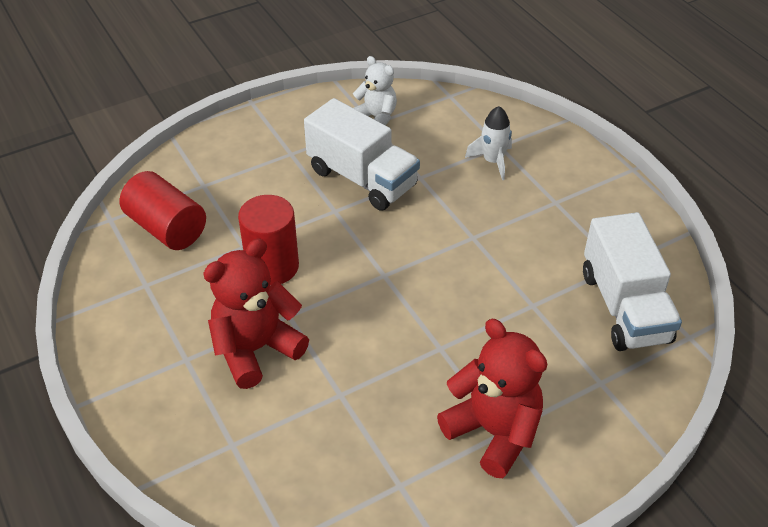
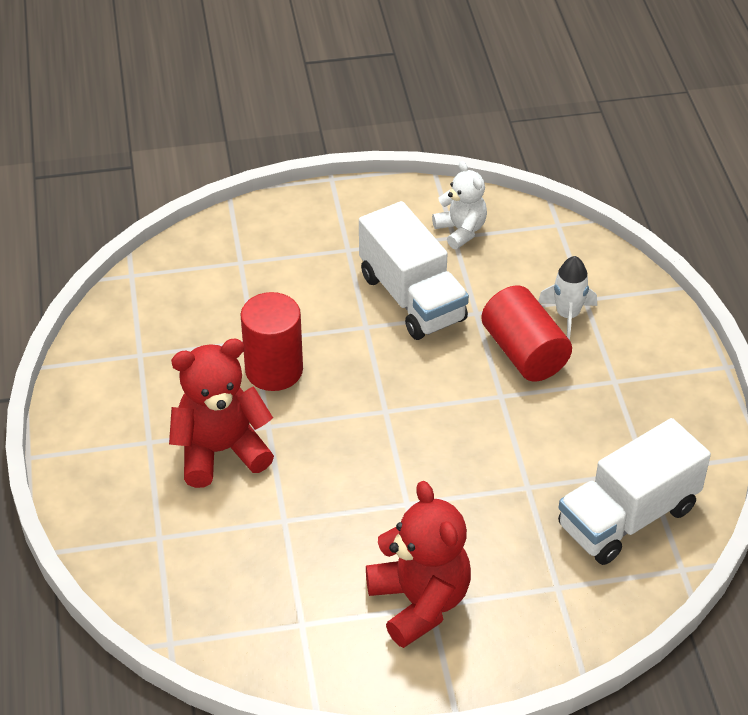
camera: 20 degrees right, 0 degrees up
red cylinder [120,171,206,250] -> red cylinder moved to [481,285,572,382]
white truck [583,212,682,351] -> white truck turned 45 degrees clockwise [558,418,711,565]

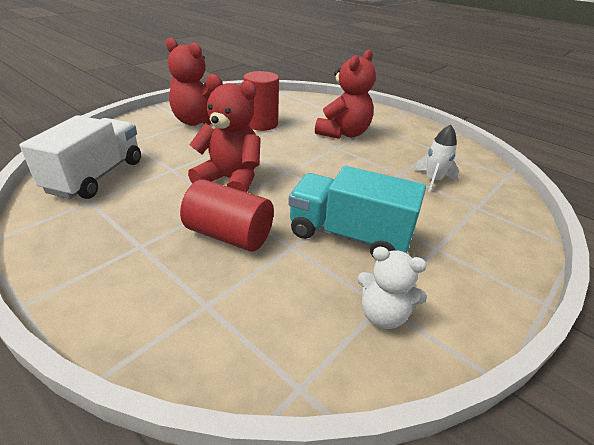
camera: 140 degrees right, 10 degrees down
red cylinder [241,292,303,391] -> red cylinder moved to [244,71,279,131]
white truck [359,201,469,340] -> turquoise truck [288,166,426,260]
white rocket [538,256,597,340] -> white rocket moved to [415,124,459,192]
none -> red teddy bear [188,74,261,192]

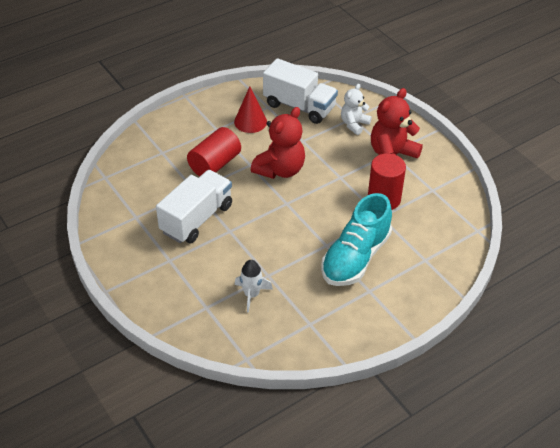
camera: 105 degrees right, 10 degrees up
turquoise truck [288,166,426,260] -> white truck [156,170,232,243]
red teddy bear [315,50,376,139] -> turquoise shoe [321,193,392,286]
white teddy bear [357,247,427,329] -> white teddy bear moved to [341,84,372,135]
none -> red cone [234,86,267,133]

